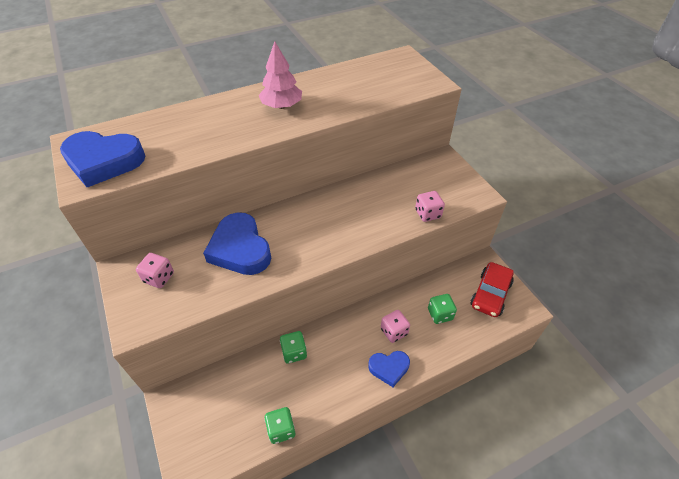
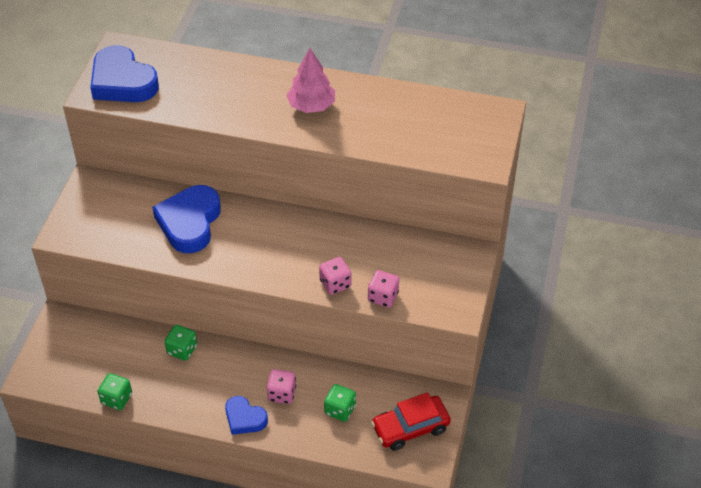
camera: 40 degrees right, 0 degrees up
pink dice [136,253,174,288] -> pink dice moved to [319,257,351,295]

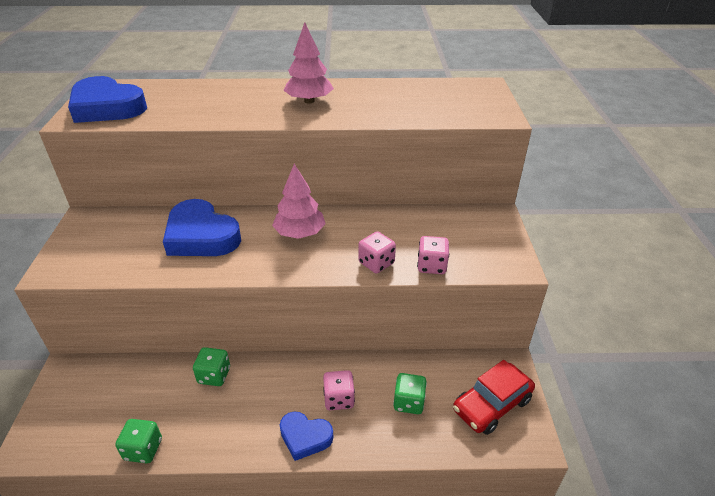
camera: 15 degrees left, 10 degrees down
blue heart [152,185,221,253] -> blue heart turned 45 degrees counterclockwise [163,199,241,256]
none -> pink tree [272,164,326,239]

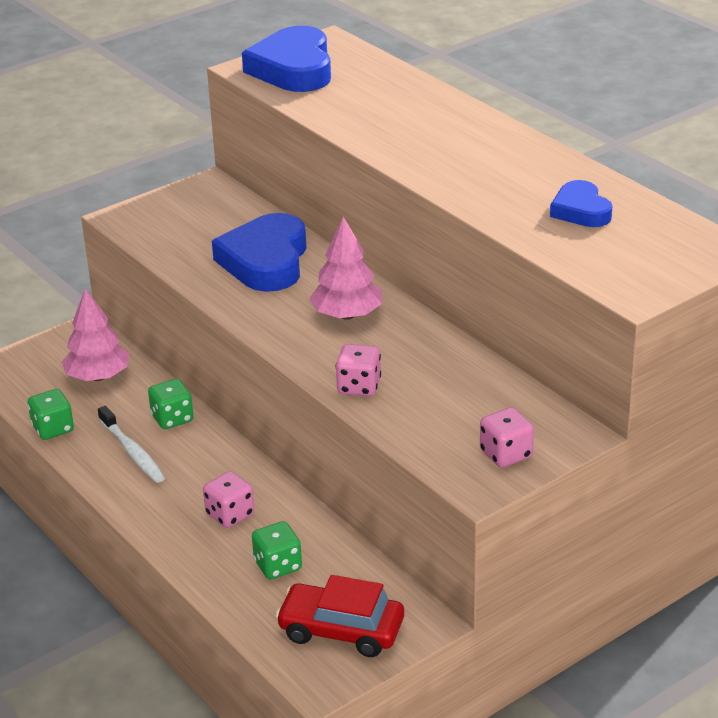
camera: 55 degrees right, 5 degrees down
blue heart [280,412,333,461] -> blue heart moved to [550,180,612,227]
pink tree [283,22,334,104] -> pink tree moved to [62,288,130,381]
pink dice [417,236,449,274] -> pink dice moved to [480,407,534,468]
none -> white toothbrush [98,406,165,483]

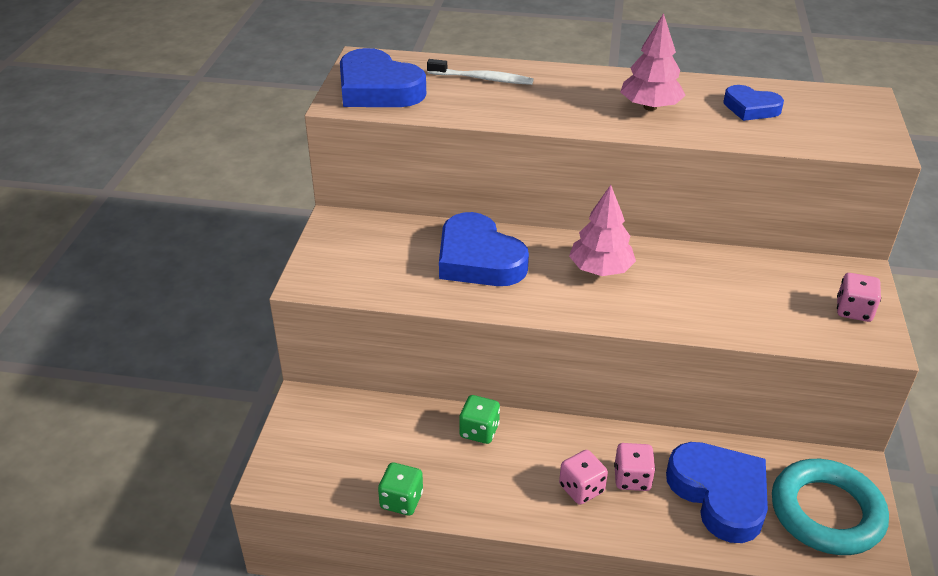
camera: 45 degrees left, 5 degrees up
pink tree [62,288,130,381] -> pink tree moved to [620,13,686,111]
white toothbrush [98,406,165,483] -> white toothbrush moved to [427,59,534,85]
green dice [252,521,302,579] -> blue heart [666,442,768,543]
red car [275,575,404,657] -> turquoise ring [772,459,889,555]
pink dice [336,344,381,397] -> pink dice moved to [559,450,608,505]

